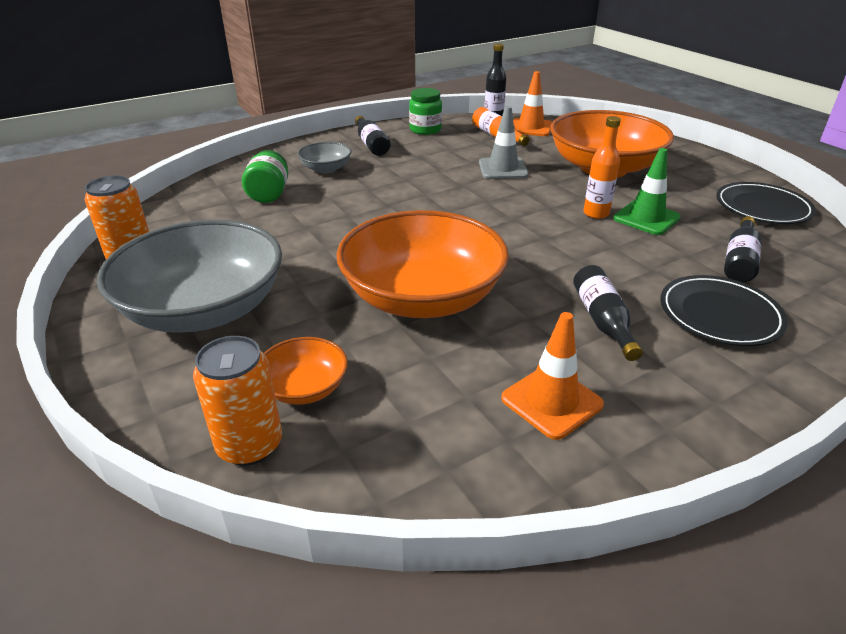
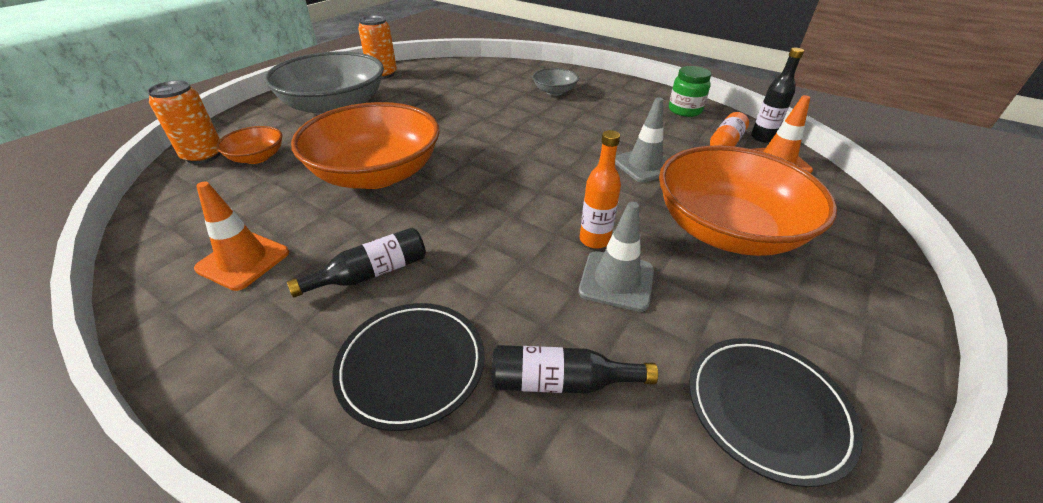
camera: 65 degrees right, 5 degrees up
green jar [242,150,288,203] -> none
black bottle [355,116,390,156] -> none
green traffic cone [613,148,681,235] -> grey traffic cone [578,202,654,312]

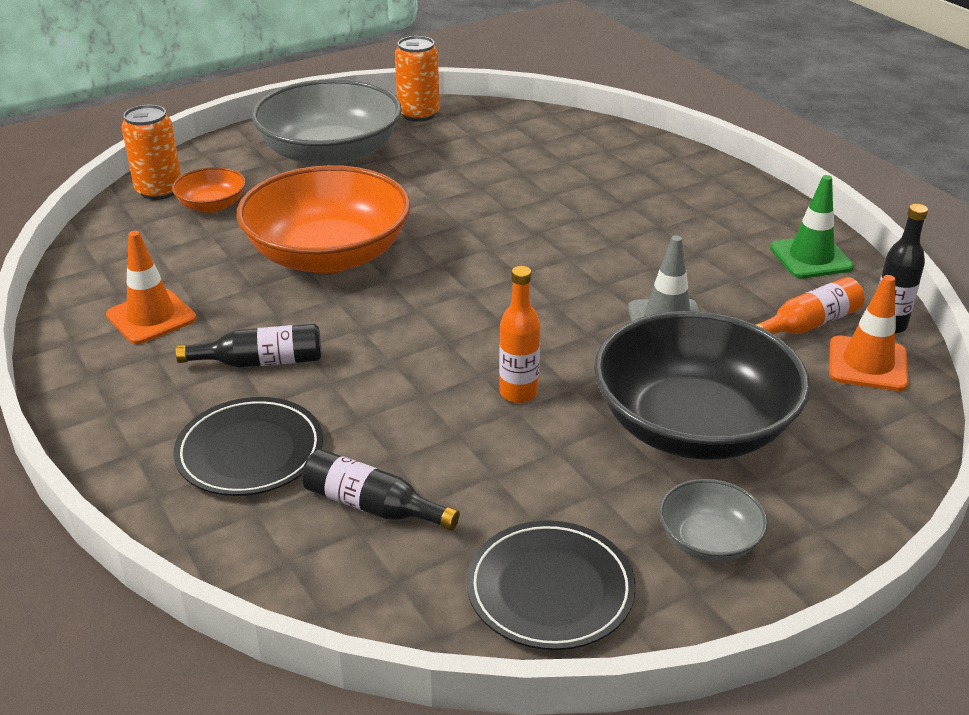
camera: 25 degrees right, 5 degrees down
grey bowl [533,68,579,96] -> grey bowl moved to [659,479,768,562]
grey traffic cone [578,202,654,312] -> none
orange bowl [659,145,837,256] -> black bowl [594,311,810,460]
green jar [669,66,711,117] -> green traffic cone [770,175,854,278]

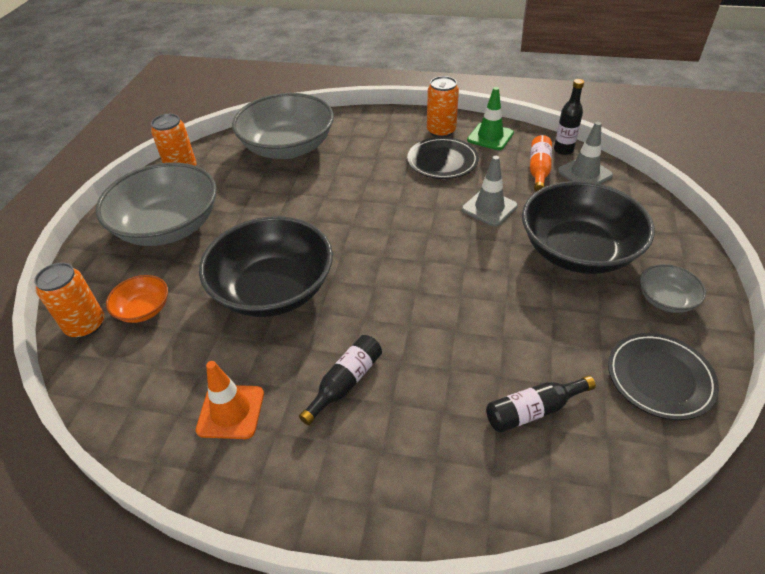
camera: 45 degrees left, 10 degrees up
black plate [173,397,323,496] -> black plate moved to [407,137,479,179]
orange bowl [237,165,411,274] -> black bowl [199,216,333,317]
orange bottle [499,266,540,403] -> none
orange traffic cone [829,275,908,391] -> grey traffic cone [558,122,613,184]
none -> grey bowl [232,93,334,159]
none -> orange can [427,76,459,137]

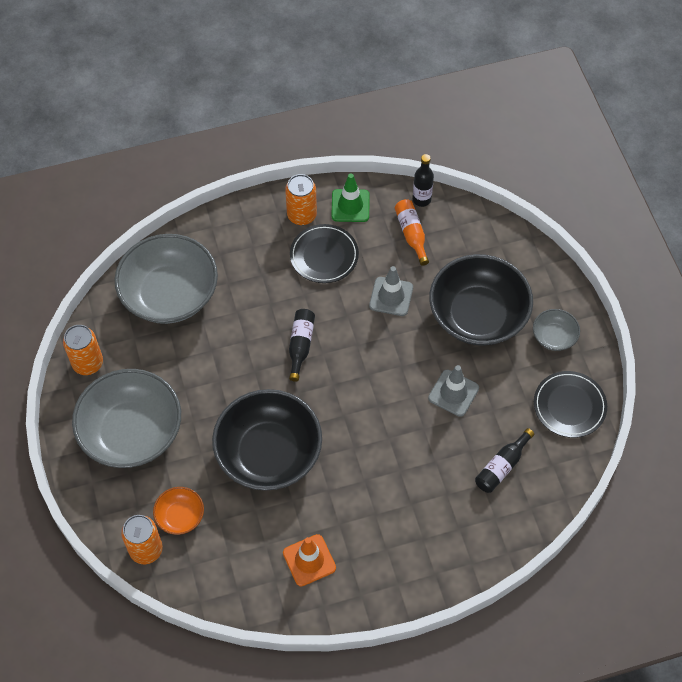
camera: 30 degrees left, 15 degrees up
black bottle [299,335,382,425] -> black bottle moved to [289,309,315,382]
grey traffic cone [558,122,613,184] -> grey traffic cone moved to [428,365,479,417]

